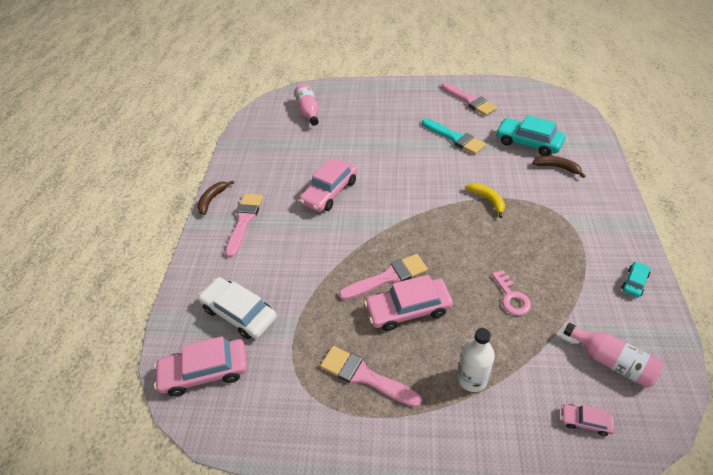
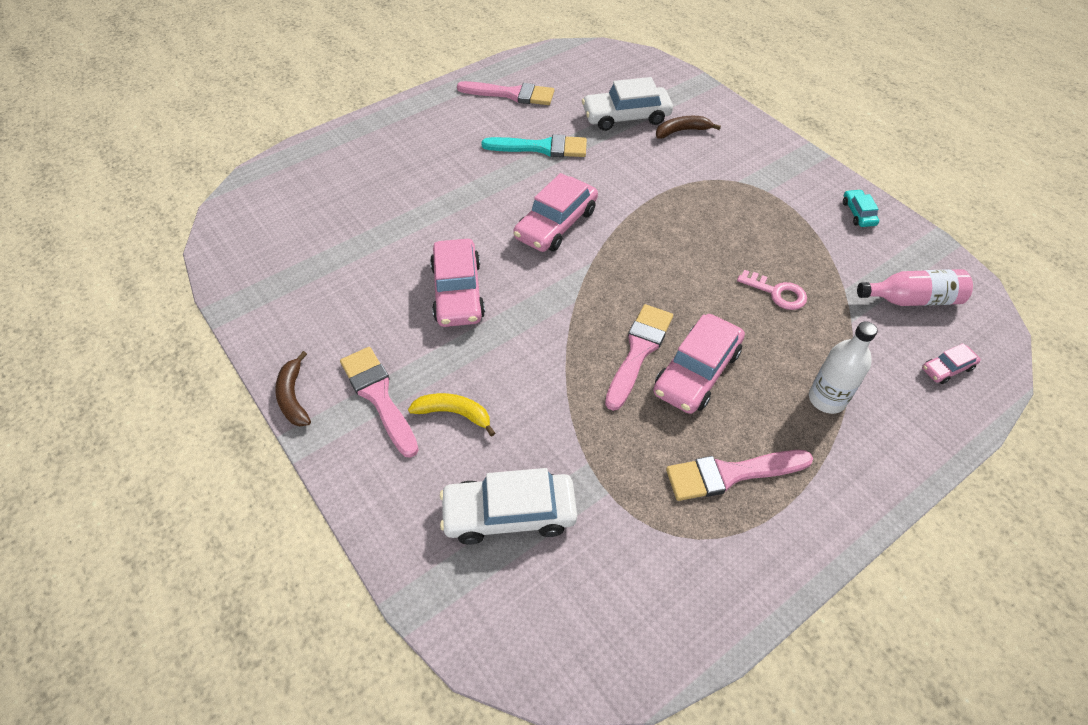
camera: 45 degrees left, 5 degrees up
pink car [154,336,248,397] -> pink car moved to [513,173,598,252]
pink bottle [294,84,319,126] -> none
yellow banana [465,183,505,218] -> yellow banana moved to [408,393,495,436]
turquoise car [496,115,566,156] -> white car [582,77,673,131]

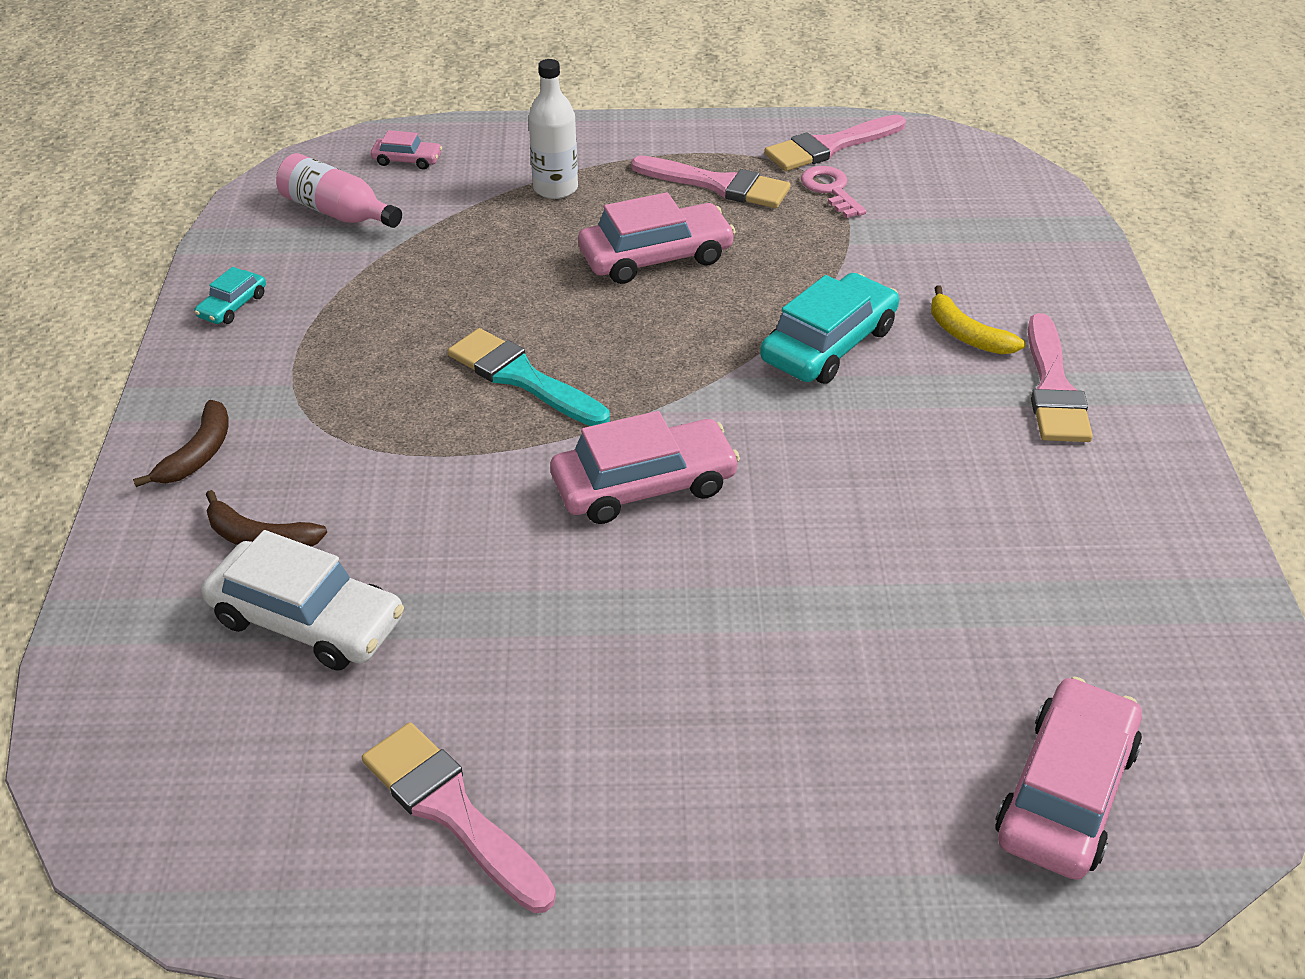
camera: 145 degrees left, 10 degrees down
brown banana [275,351,311,427] -> brown banana moved to [133,400,229,487]
pink car [430,239,485,327] -> pink car moved to [995,677,1142,880]
white car [440,468,577,545] -> none
turquoise brush [481,134,587,157] -> turquoise brush moved to [448,328,610,426]
pink brush [605,304,673,411] -> pink brush moved to [764,115,906,171]
pink key [737,270,807,310] -> pink key moved to [801,166,866,218]
none -> turquoise car [760,273,899,384]

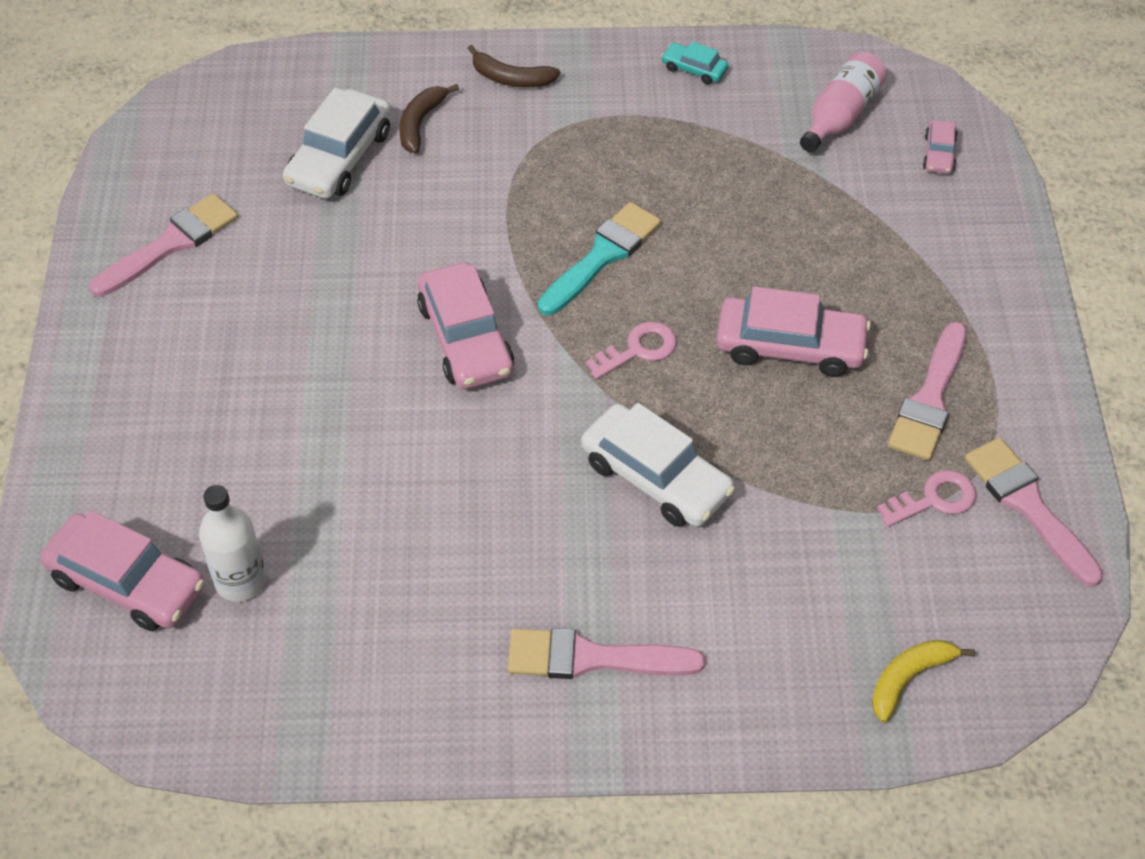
camera: 90 degrees right, 10 degrees up
white bottle [528,59,578,199] -> white bottle moved to [199,485,266,602]
pink car [578,192,736,284] -> pink car turned 60 degrees counterclockwise [716,286,871,377]
turquoise car [760,273,899,384] -> white car [581,403,735,527]
yellow banana [931,285,1026,354] -> yellow banana moved to [872,639,975,722]
none -> pink key [585,322,677,379]

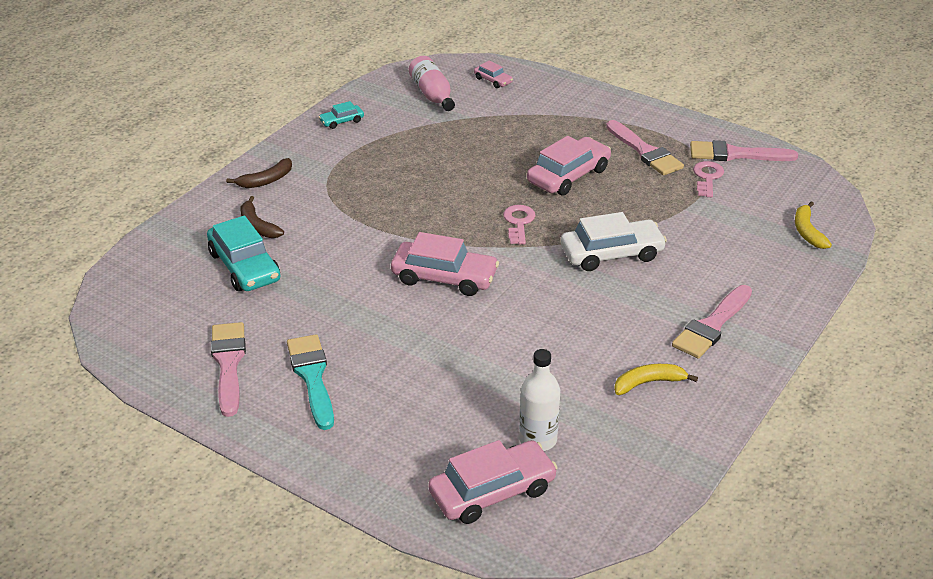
camera: 55 degrees left, 15 degrees down
white car [283,88,391,199] -> turquoise car [207,216,280,291]
turquoise brush [538,202,661,315] -> turquoise brush moved to [287,334,334,430]
none -> yellow banana [614,364,698,395]

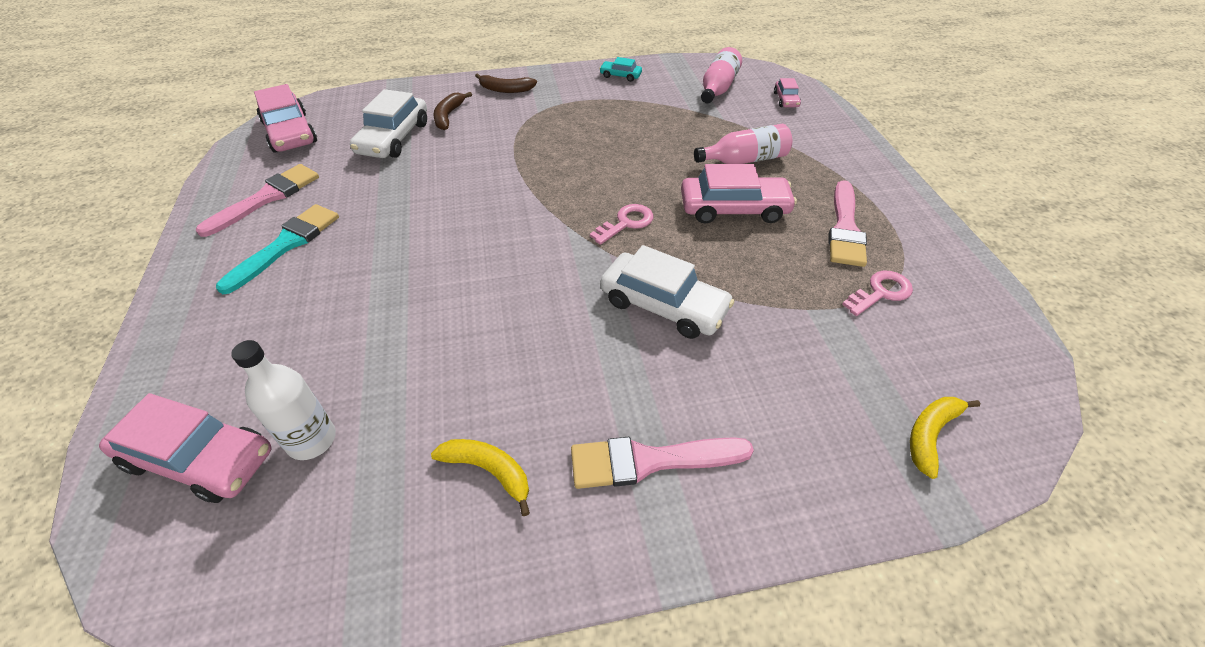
camera: 45 degrees right, 10 degrees up
turquoise car [207,216,280,291] -> white car [350,89,427,158]
pink car [391,232,499,296] -> pink car moved to [254,84,317,153]
pink brush [690,140,798,161] -> none
none -> pink bottle [694,124,792,164]

